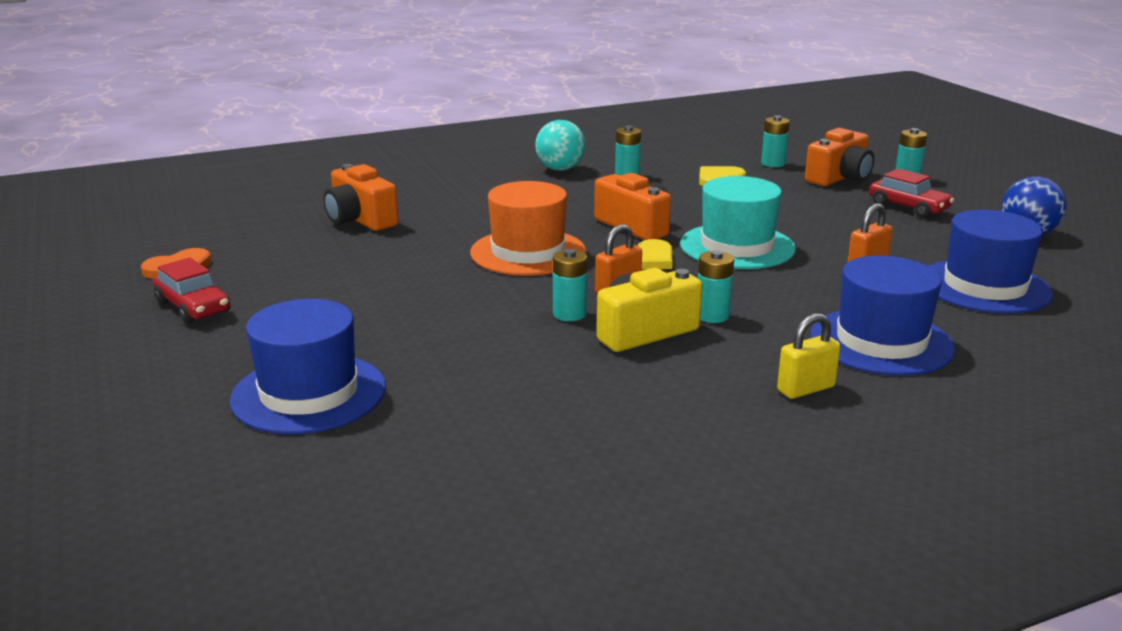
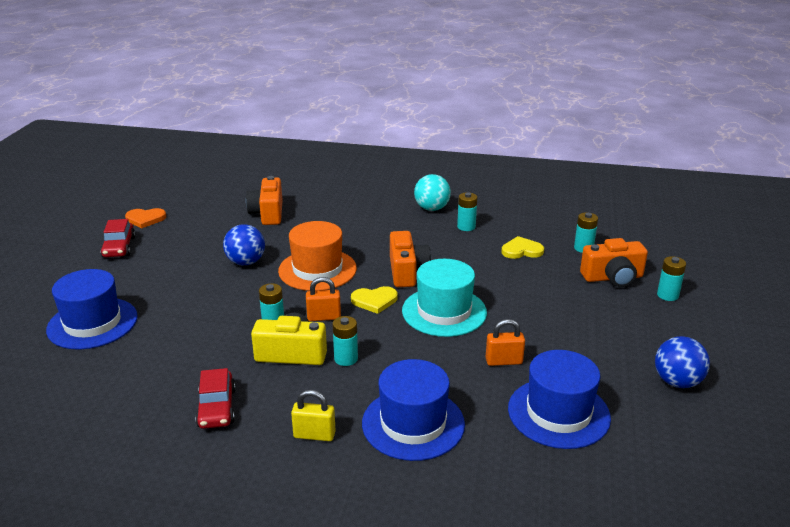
camera: 35 degrees right, 5 degrees up
red car [869,168,954,218] -> red car moved to [195,368,236,429]
none -> blue ball [223,224,265,265]

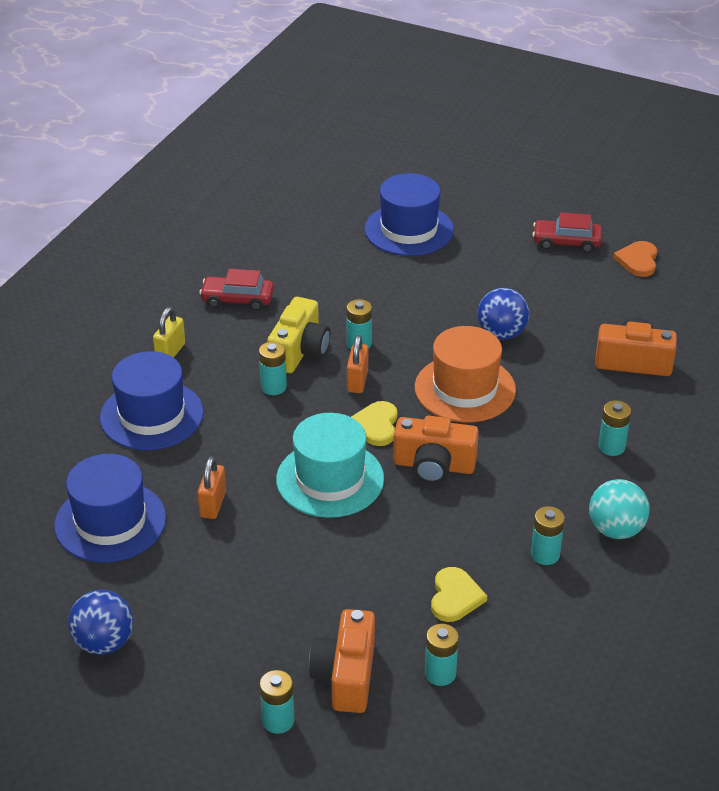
camera: 105 degrees right, 10 degrees up
none -> turquoise battery [598,400,631,456]

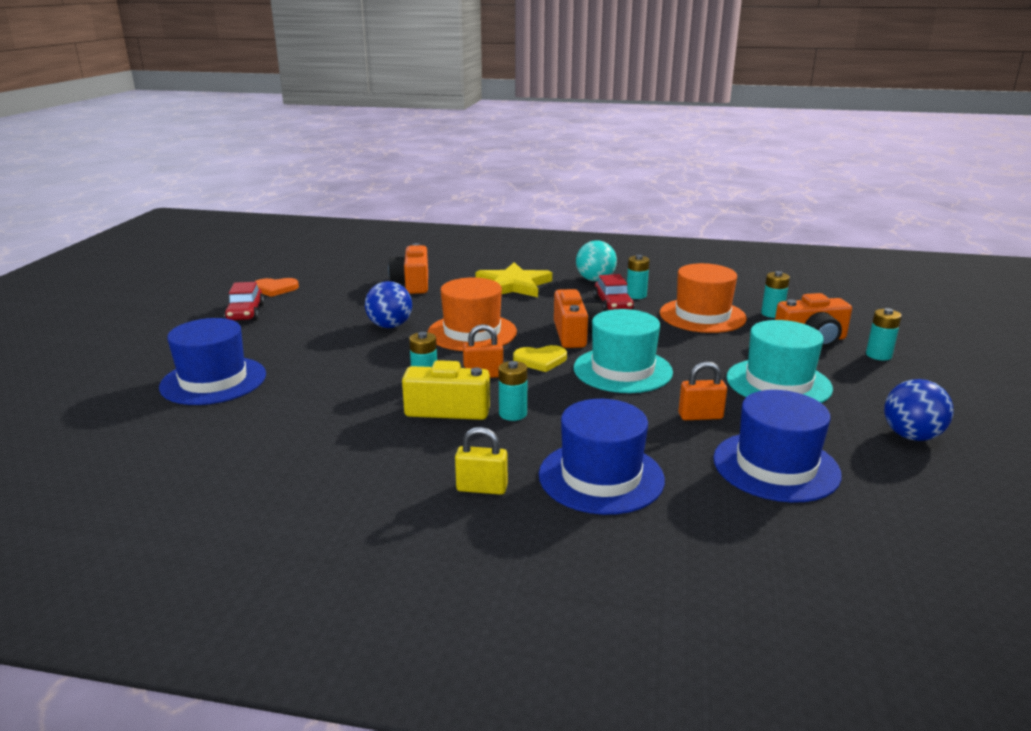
camera: 105 degrees left, 15 degrees down
red car [199,269,274,311] -> red car moved to [593,274,634,311]
yellow heart [431,567,487,622] -> orange hat [660,263,747,333]
turquoise battery [598,400,631,456] -> yellow star [475,262,552,297]
none -> turquoise hat [726,320,833,403]

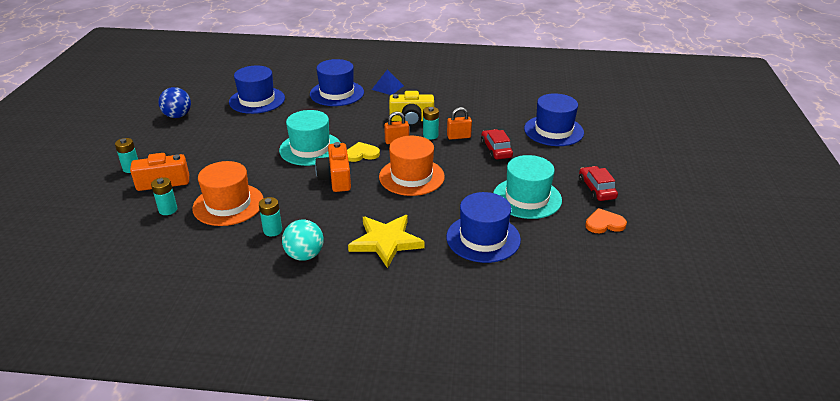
camera: 175 degrees right, 10 degrees up
blue ball [365,281,412,328] -> none
orange camera [388,243,428,294] -> blue hat [446,192,521,263]
yellow padlock [455,427,508,495] -> blue pyramid [372,69,404,95]
turquoise battery [498,361,528,421] -> none
red car [593,274,634,311] -> red car moved to [481,129,513,160]
orange padlock [678,361,727,420] -> orange padlock moved to [447,107,472,140]
turquoise hat [726,320,833,403] -> turquoise hat moved to [493,155,562,219]

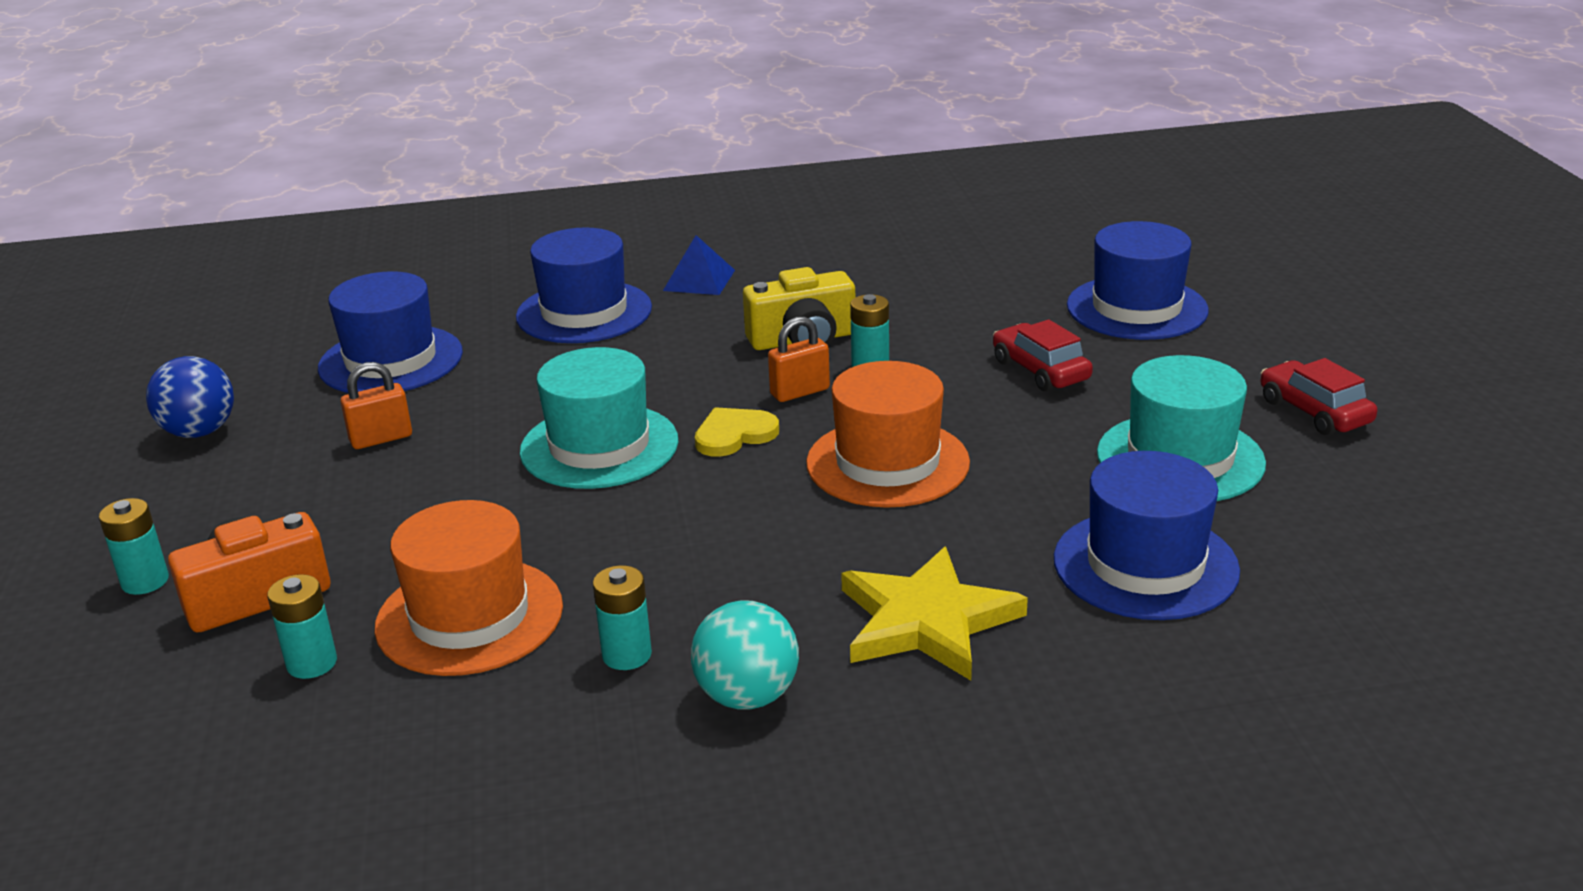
camera: 15 degrees left, 5 degrees down
orange camera [315,142,351,192] -> none
orange padlock [447,107,472,140] -> orange padlock moved to [341,362,412,449]
orange heart [585,208,627,233] -> none

